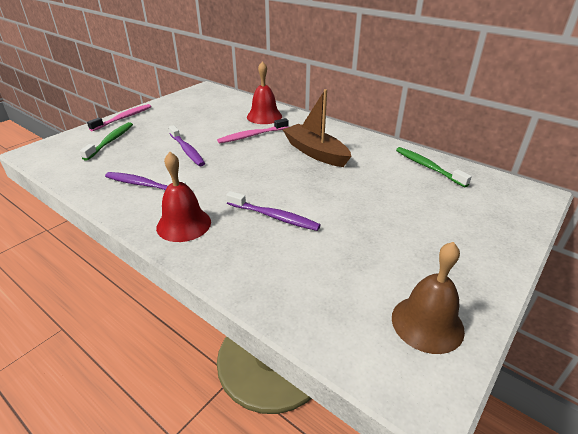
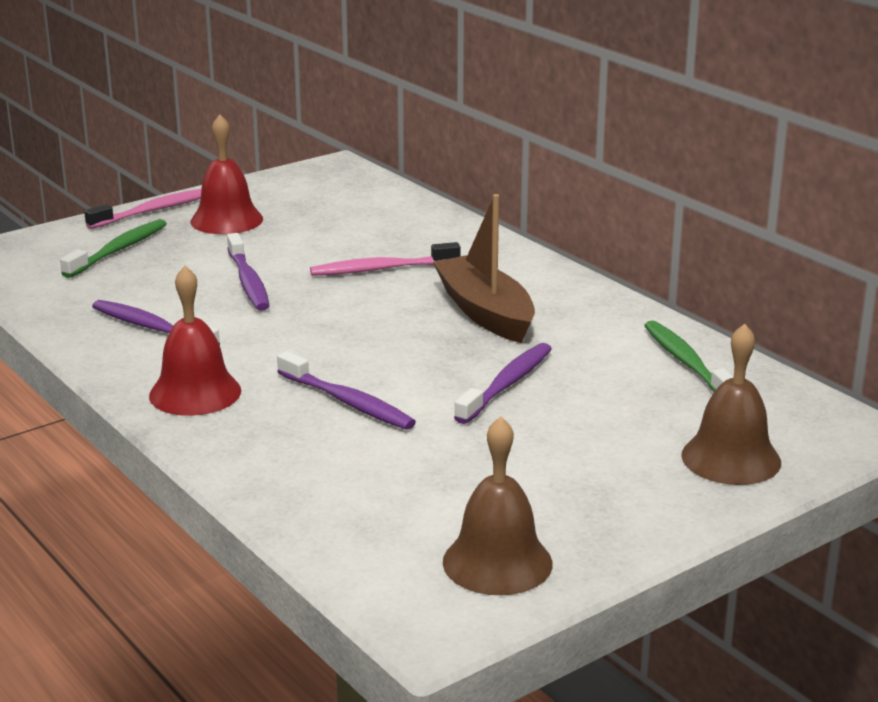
camera: 15 degrees right, 10 degrees down
red bell [247,61,282,124] -> red bell moved to [191,114,263,234]
none -> purple toothbrush [454,343,552,424]
none -> brown bell [681,323,781,485]

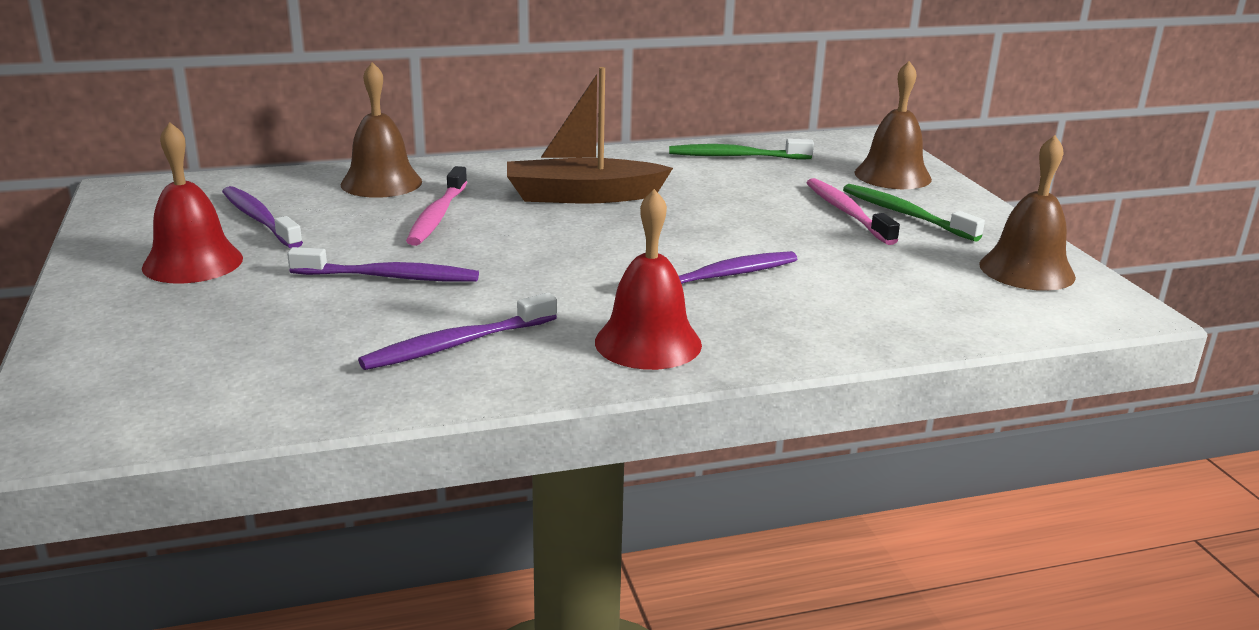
camera: 70 degrees left, 0 degrees up
green toothbrush [60,219,167,278] -> green toothbrush moved to [843,184,985,242]
pink toothbrush [84,189,201,229] -> pink toothbrush moved to [807,178,900,245]
purple toothbrush [454,343,552,424] -> purple toothbrush moved to [222,186,303,248]
none -> brown bell [341,62,422,198]

